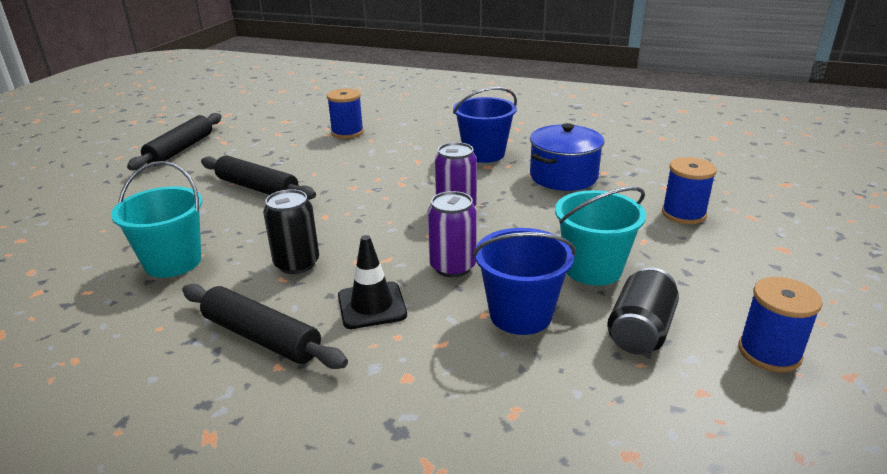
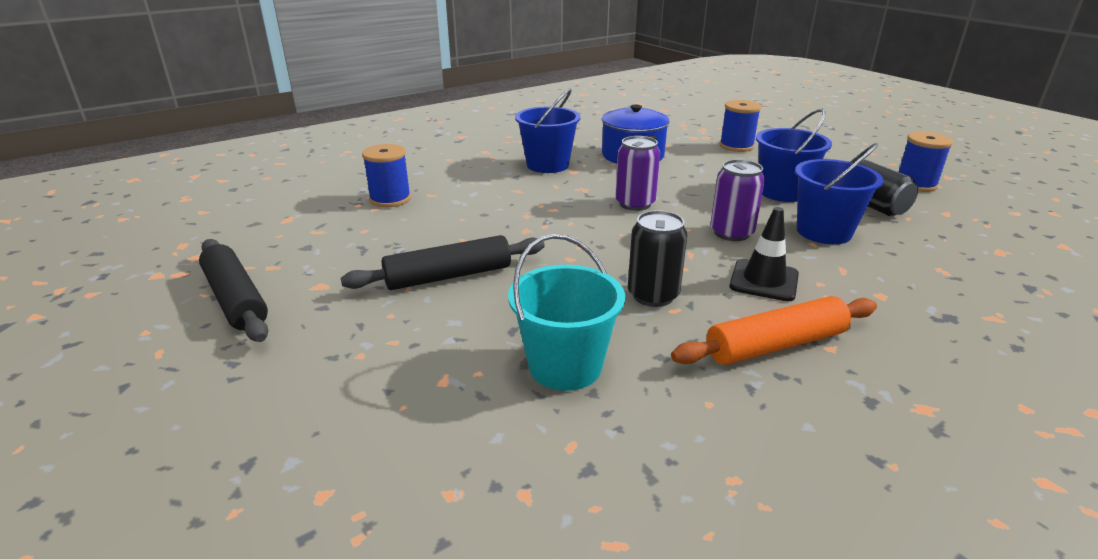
camera: 55 degrees left, 0 degrees up
black rolling pin [182,284,348,369] -> orange rolling pin [671,296,877,365]
turquoise bucket [555,187,646,286] -> blue bucket [756,109,832,202]

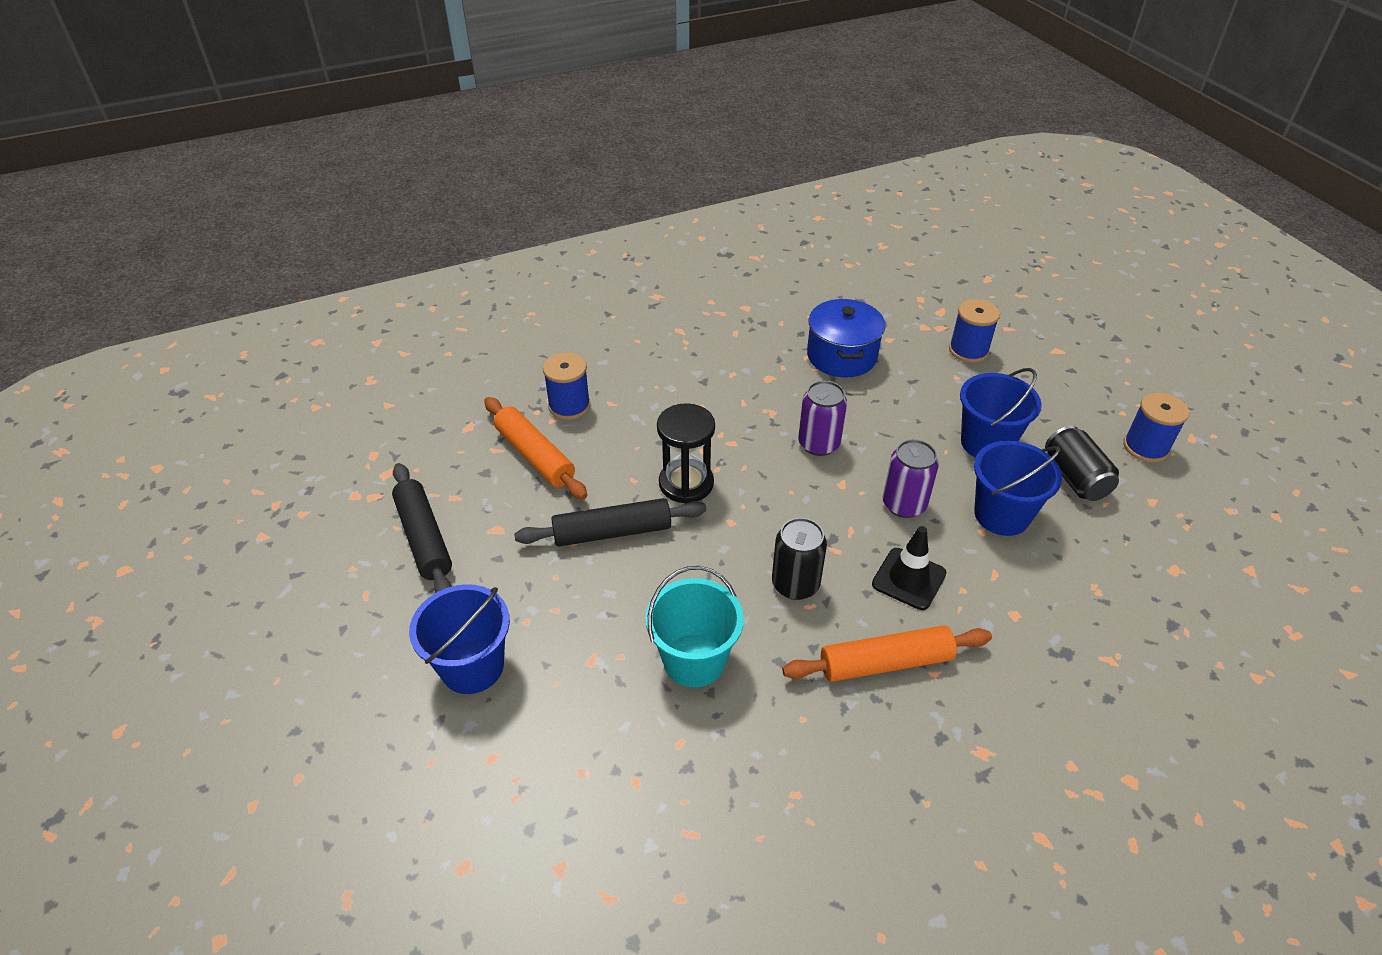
camera: 10 degrees right, 15 degrees up
blue bucket [515,89,581,173] -> blue bucket moved to [409,584,510,694]
none -> orange rolling pin [484,397,587,499]
none -> black hourglass [657,403,715,504]

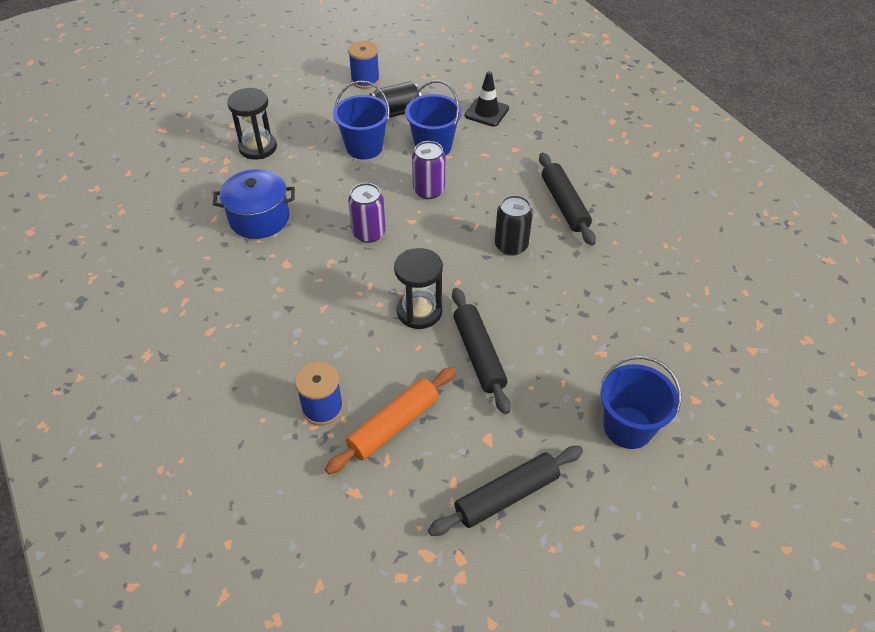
camera: 95 degrees left, 5 degrees up
turquoise bucket [646,566,744,687] -> none
orange rolling pin [782,625,992,682] -> black rolling pin [539,152,596,246]
black traffic cone [872,526,946,610] -> black traffic cone moved to [465,71,509,127]
blue spool [949,299,1000,363] -> black hourglass [227,88,277,160]

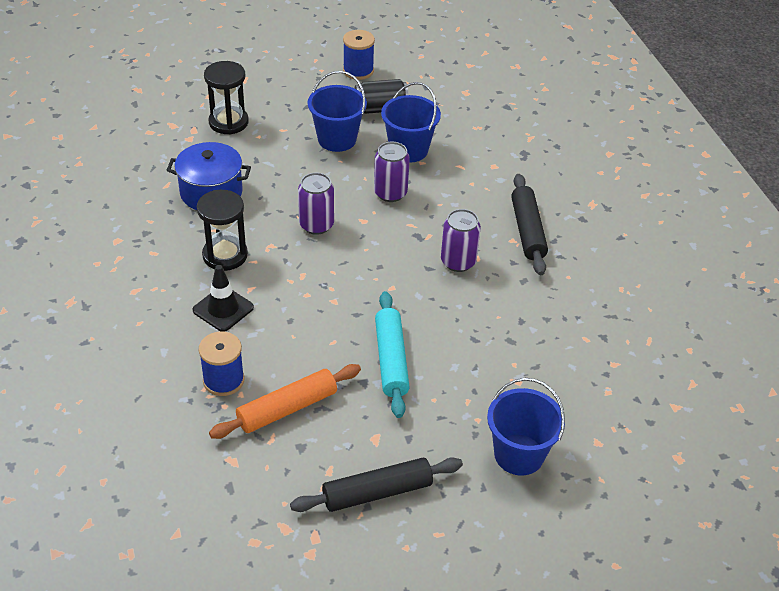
camera: 10 degrees right, 5 degrees down
black hourglass [394,248,443,329] -> black hourglass moved to [197,190,248,271]
black rolling pin [452,288,511,414] -> turquoise rolling pin [375,291,410,418]
black traffic cone [465,71,509,127] -> black traffic cone moved to [193,265,254,332]
black can [495,195,533,256] -> purple can [441,209,481,272]

